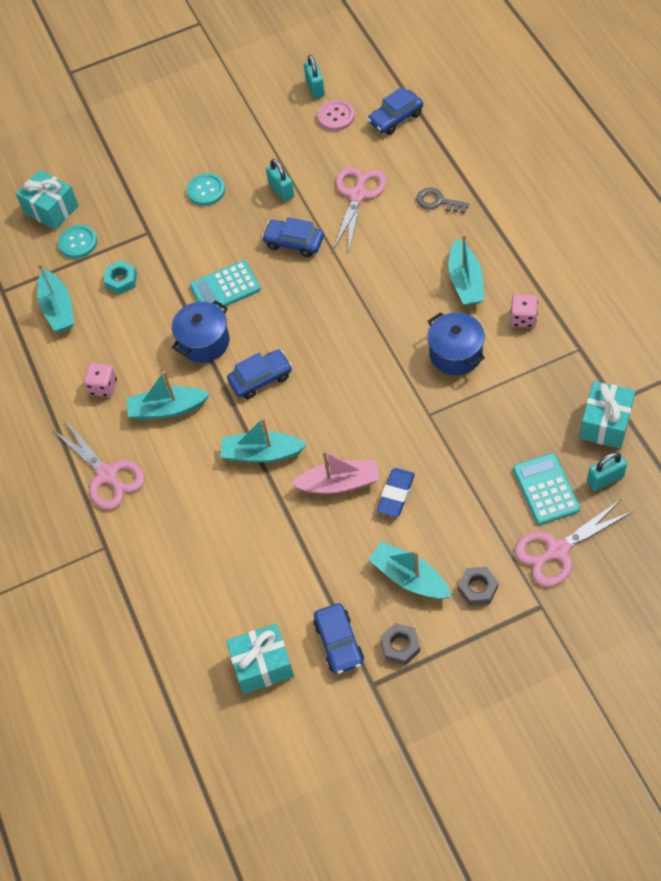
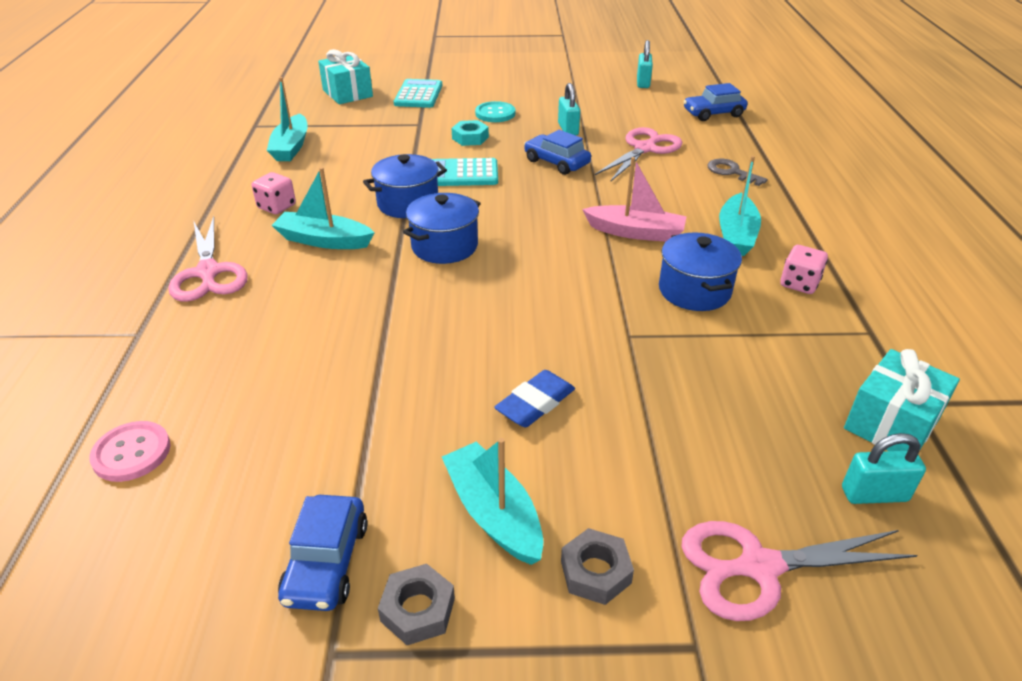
camera: 15 degrees right, 20 degrees down
turquoise button [58,225,97,258] -> none
turquoise nut [104,260,137,294] -> turquoise nut moved to [452,120,489,146]
turquoise boat [221,418,307,462] -> none
turquoise gift [226,623,294,694] -> none
blue car [227,350,292,399] -> blue pot [403,193,481,264]
pink boat [291,450,379,494] -> pink boat moved to [582,157,687,242]
pink button [317,100,355,131] -> pink button moved to [89,421,171,482]
turquoise calculator [513,453,580,525] -> turquoise calculator moved to [394,79,442,108]

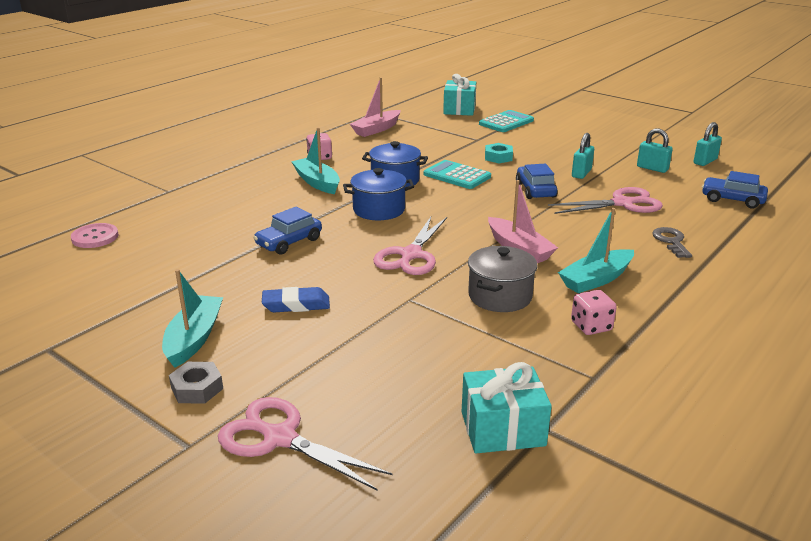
camera: 40 degrees right, 10 degrees down
pink scissors [168,216,248,302] -> pink scissors moved to [373,217,447,275]
turquoise boat [267,77,308,161] -> pink boat [350,77,401,137]
blue car [278,495,368,611] -> blue car moved to [253,207,322,255]
grey nut [378,564,455,645] -> none
turquoise button [475,101,515,122] -> none
blue pot [659,232,742,311] -> grey pot [468,246,537,312]
turquoise padlock [842,433,926,504] -> turquoise padlock moved to [637,128,673,173]

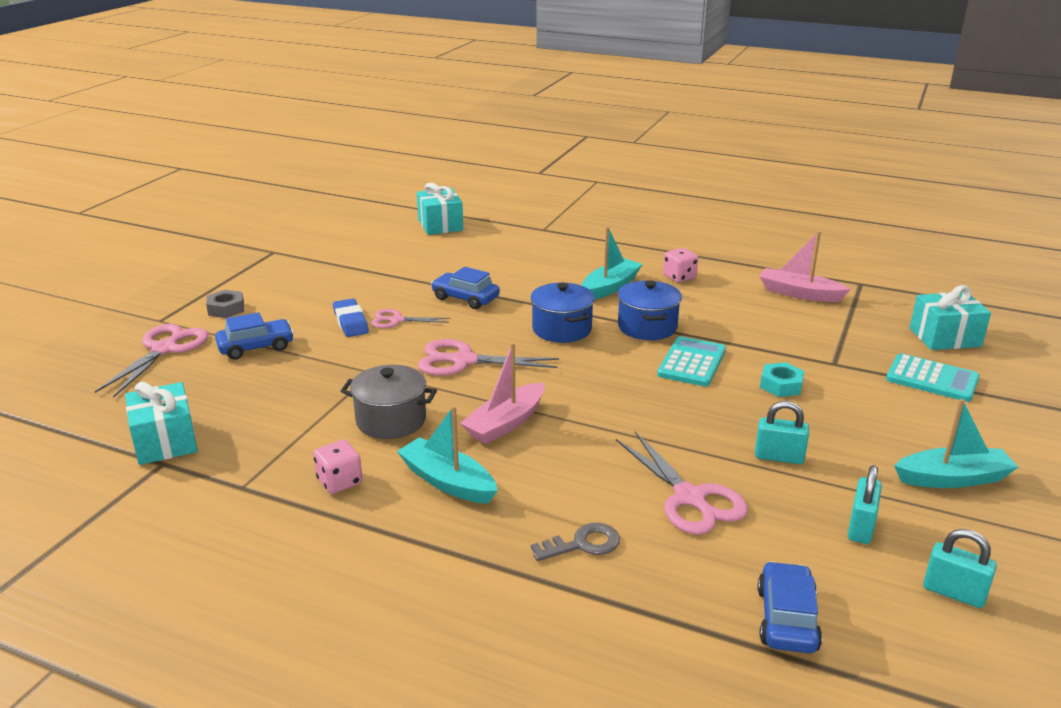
camera: 75 degrees right, 0 degrees up
pink button [71,223,119,248] -> turquoise gift [417,183,463,235]
turquoise boat [162,269,223,368] -> turquoise boat moved to [894,399,1018,488]
blue car [516,164,558,199] -> blue car moved to [215,312,294,360]
none -> pink scissors [371,309,451,328]

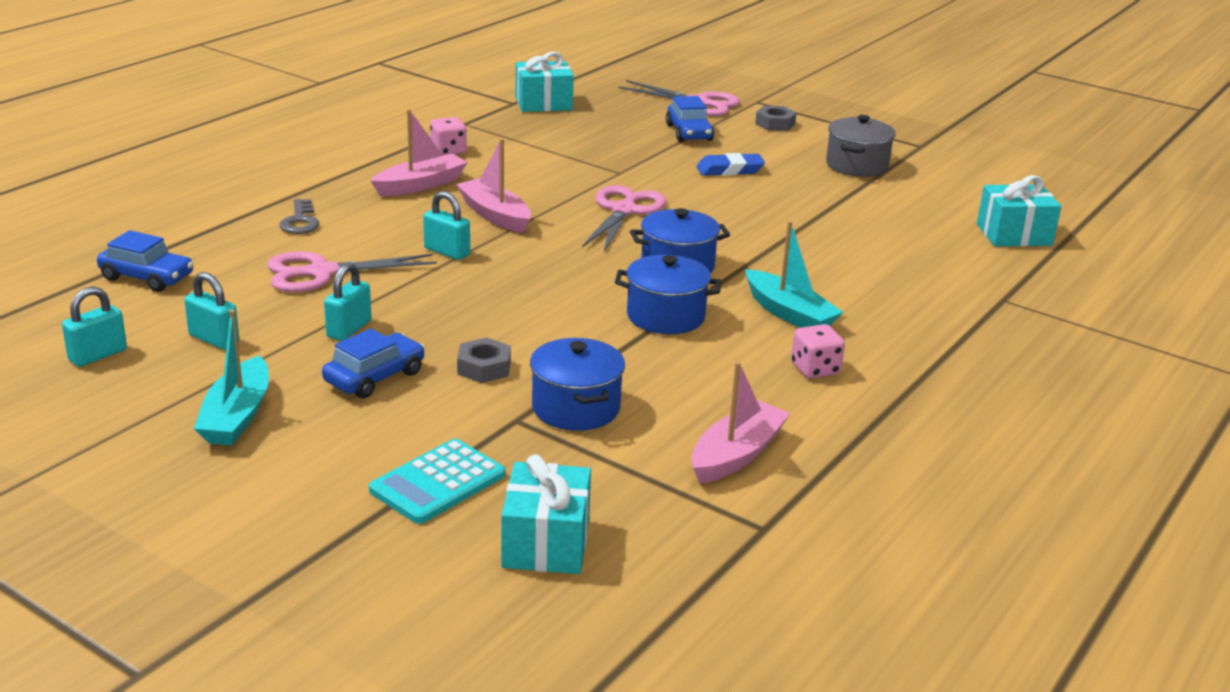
camera: 100 degrees right, 0 degrees up
grey pot [341,365,437,439] -> grey pot moved to [826,115,896,177]
pink scissors [371,309,451,328] -> none
turquoise boat [397,406,498,504] -> pink boat [370,109,468,196]
blue car [431,267,500,309] -> blue car moved to [322,328,425,399]
turquoise calculator [657,336,726,387] -> none
turquoise nut [760,362,804,397] -> grey nut [457,338,511,383]
none -> turquoise padlock [423,191,470,260]
none -> blue pot [530,338,625,431]

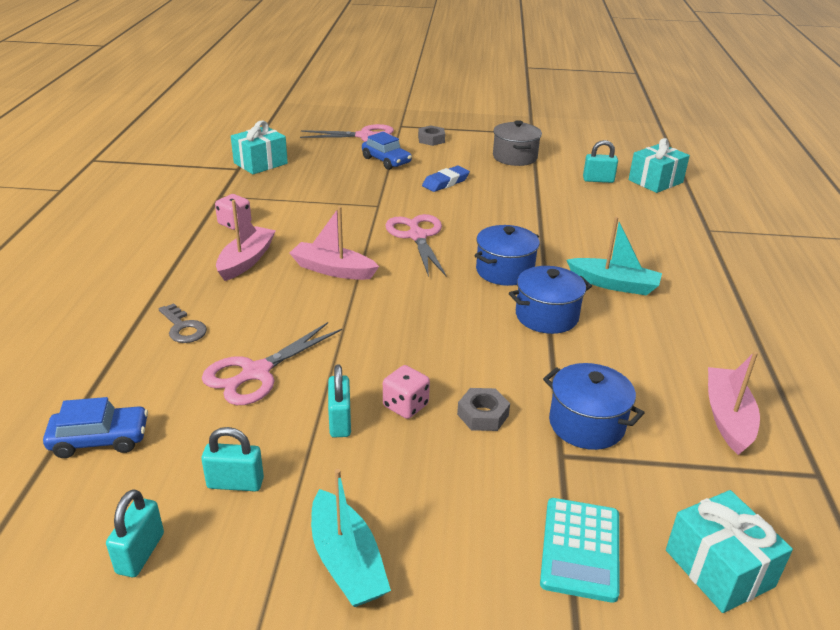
camera: 30 degrees left, 5 degrees up
blue car [322,328,425,399] -> none
turquoise padlock [423,191,470,260] -> turquoise padlock moved to [583,140,618,183]
pink dice [791,324,845,378] -> pink dice moved to [383,365,430,419]

